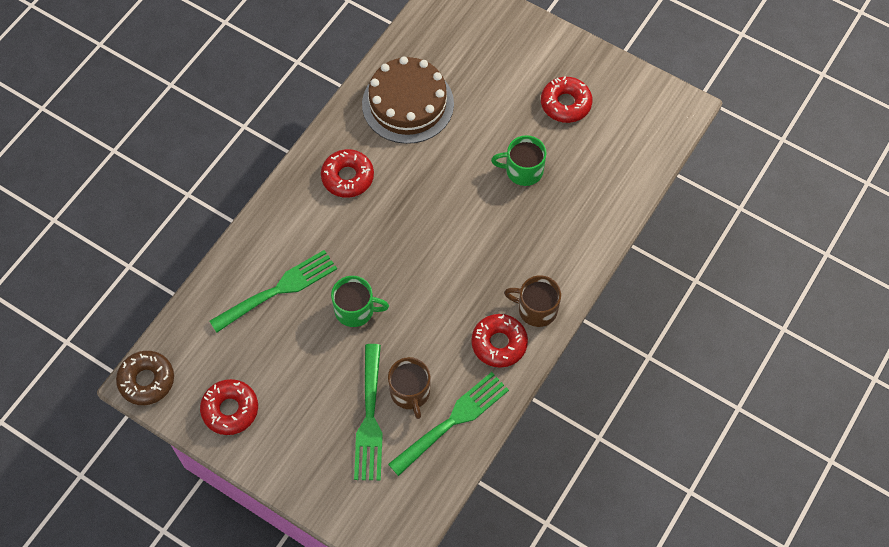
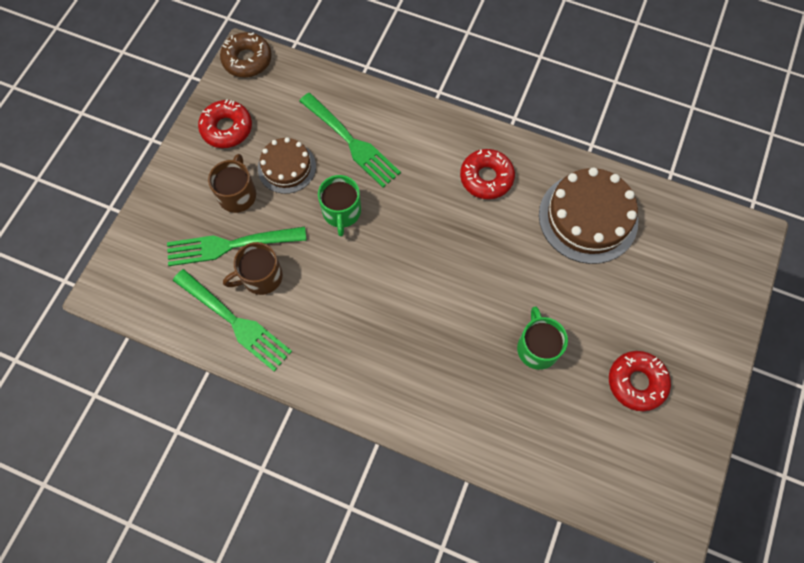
camera: 80 degrees right, 5 degrees up
red donut [471,314,528,368] -> none
brown mug [504,275,561,327] -> brown mug moved to [208,154,256,213]
none -> brown cake [258,137,316,194]

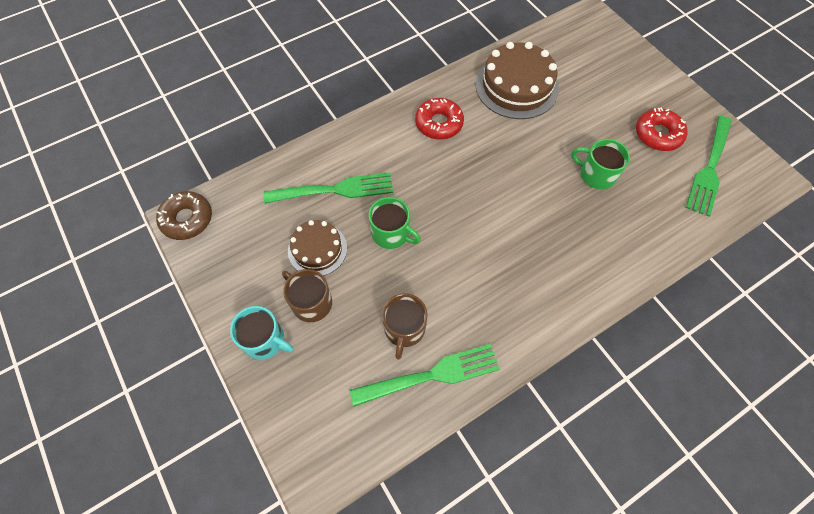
camera: 55 degrees left, 5 degrees down
green fork [167,227,307,266] -> green fork moved to [686,116,732,217]
red donut [198,100,252,148] -> none
none -> turquoise mug [230,306,293,360]

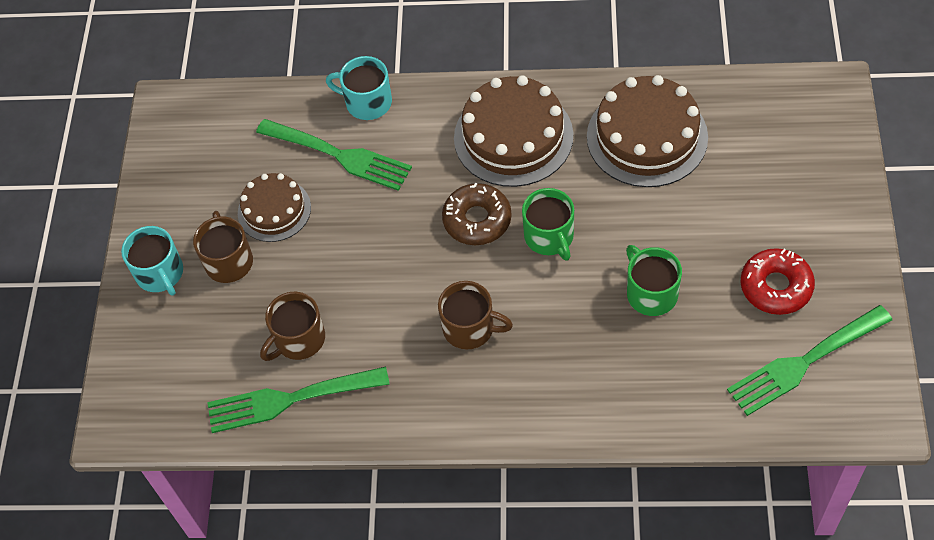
camera: 40 degrees right, 5 degrees down
brown donut [156,191,212,240] -> brown donut moved to [442,183,512,245]
green fork [350,344,500,407] -> green fork turned 150 degrees clockwise [207,367,390,433]
green mug [369,197,421,249] -> green mug moved to [522,188,574,261]
red donut [415,98,464,140] -> brown cake [454,75,573,187]
none -> turquoise mug [326,56,392,120]
none -> brown mug [438,281,513,350]

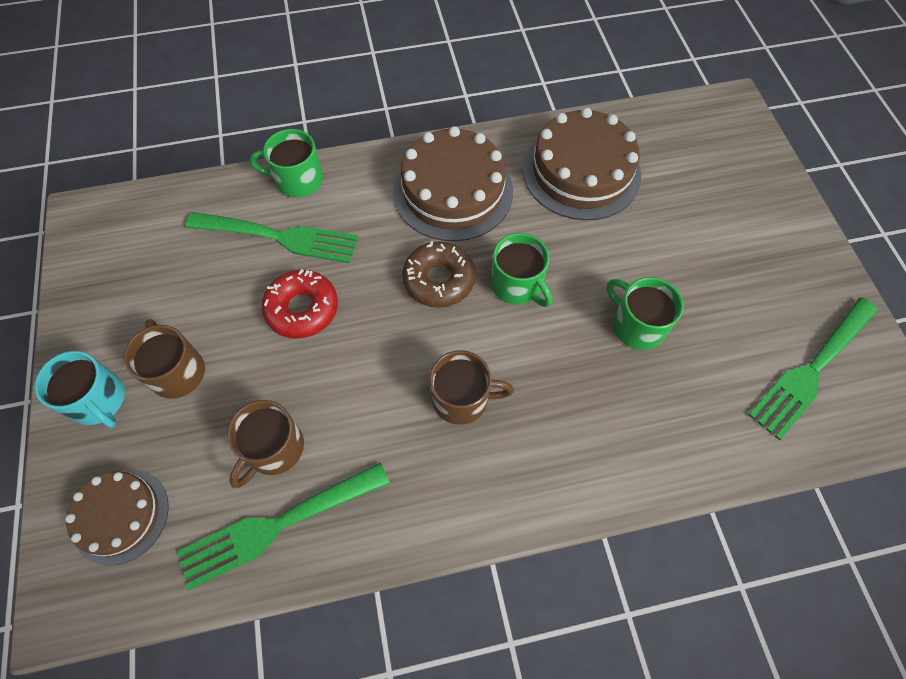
camera: 20 degrees left, 5 degrees up
brown cake [238,173,311,242] -> brown cake moved to [65,469,169,566]
turquoise mug [326,56,392,120] -> green mug [250,129,323,198]
red donut [740,248,815,315] -> red donut moved to [262,269,338,339]

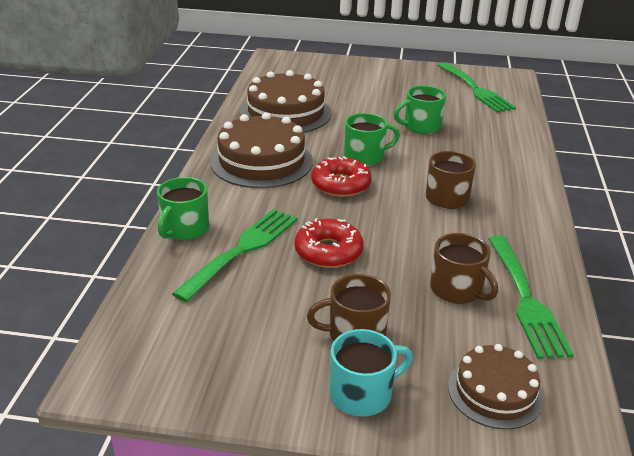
camera: 70 degrees left, 30 degrees down
brown donut [402,241,476,308] -> red donut [311,156,372,197]

